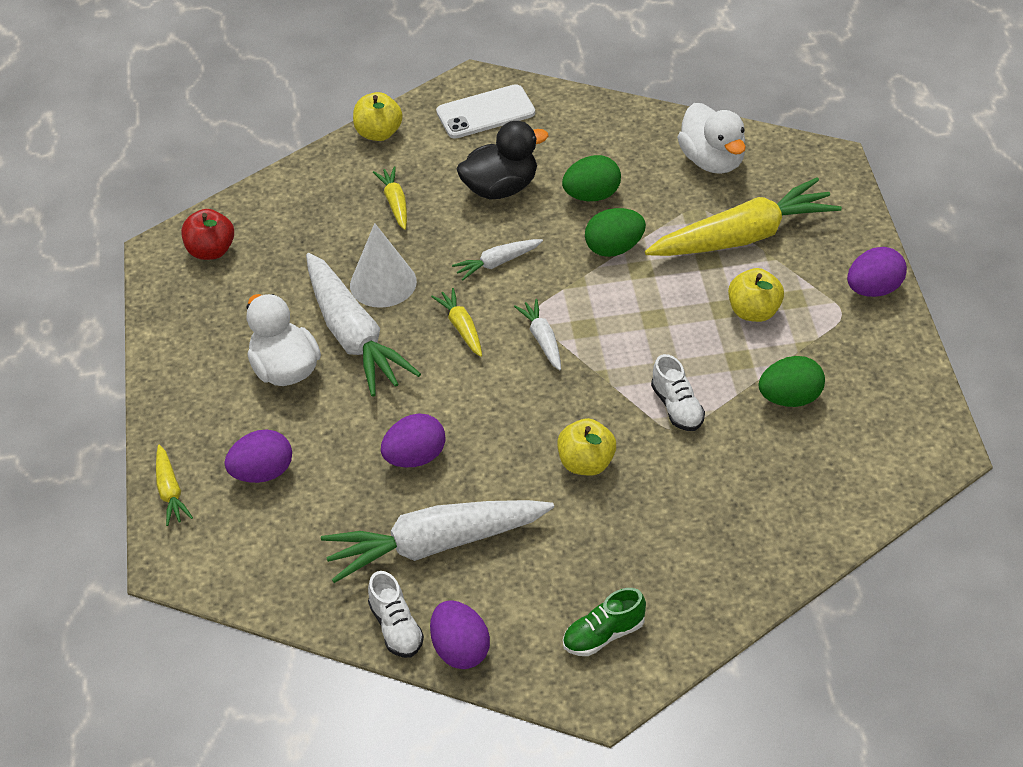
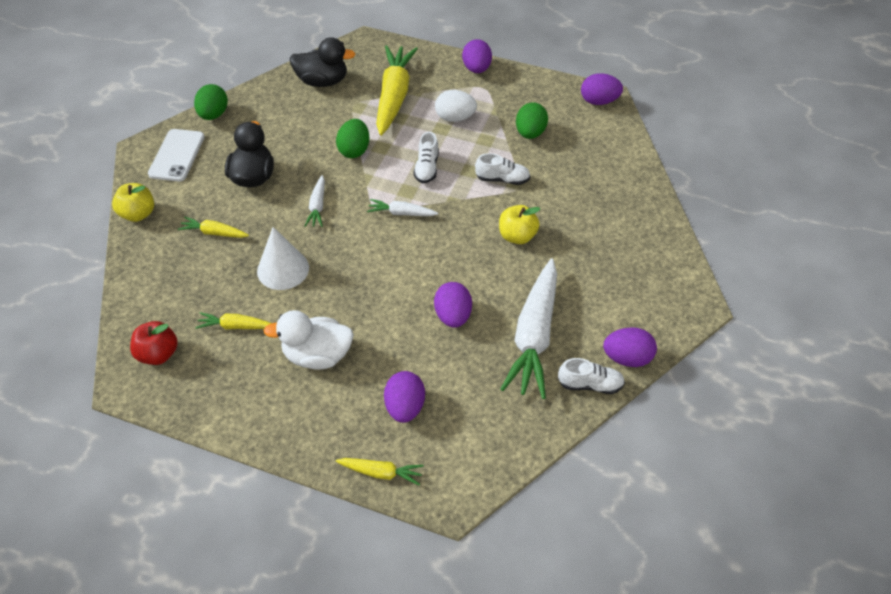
camera: 65 degrees left, 5 degrees up
white carrot [306,253,421,397] -> none
yellow carrot [431,288,482,357] -> yellow carrot moved to [195,312,270,330]
green egg [562,155,621,201] -> green egg moved to [194,84,228,120]
green shoe [563,588,646,656] -> none
white duck [677,103,746,174] -> black duck [290,37,356,87]
yellow apple [728,268,784,322] -> white egg [435,90,477,122]
none -> white shoe [413,132,439,183]
none -> purple egg [581,73,623,105]

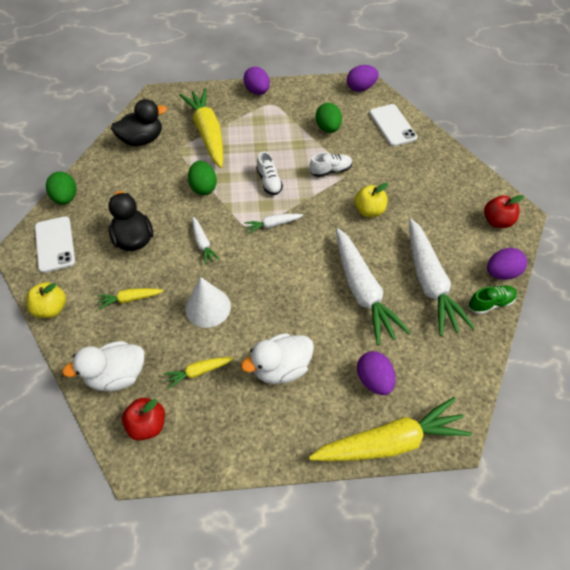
camera: 25 degrees left, 5 degrees up
yellow carrot [335,458,424,485] -> yellow carrot [309,397,472,461], size x2.14
purple egg [434,282,472,328] -> white carrot [336,228,411,346]
white egg [435,90,477,122] -> none
white shoe [558,358,625,394] -> green shoe [469,285,517,314]
none -> white duck [62,341,144,391]
none -> white phone [369,104,417,146]
none -> red apple [484,195,524,228]

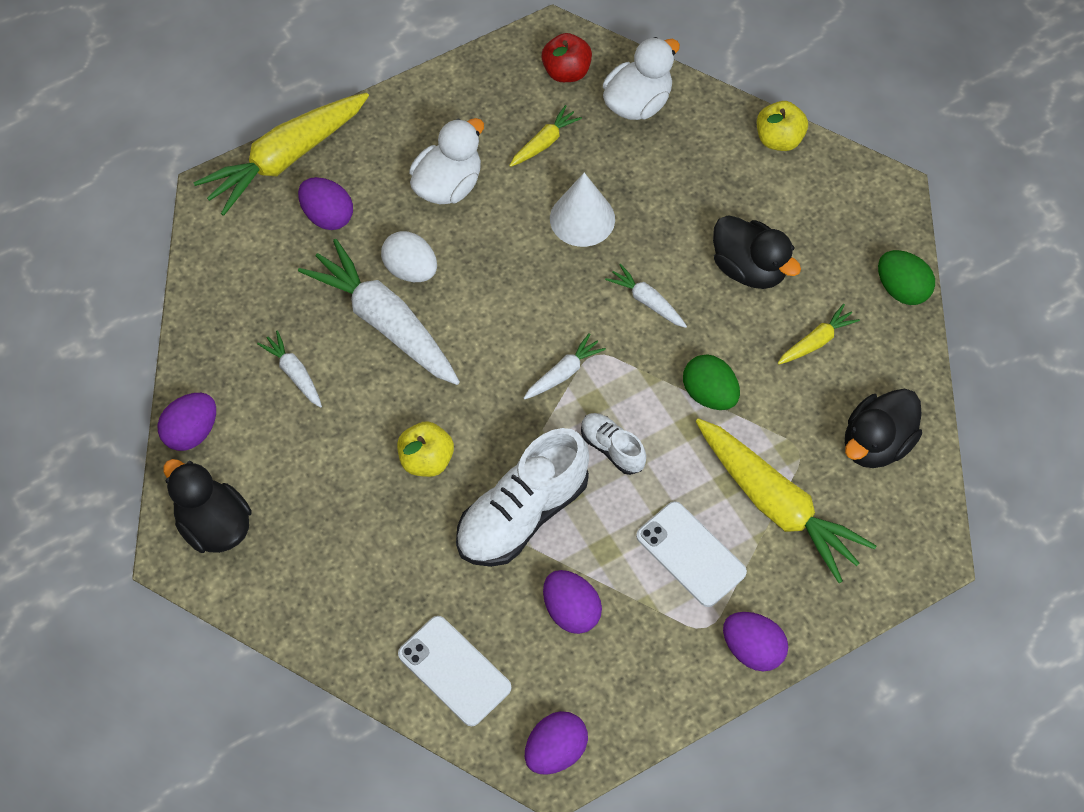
camera: 155 degrees right, 5 degrees up
white phone [35,216,75,273] -> white phone moved to [636,501,747,607]
yellow carrot [97,288,164,309] -> yellow carrot moved to [778,304,860,364]
white shoe [310,152,352,177] -> white shoe [456,428,589,567], size x1.97
green egg [316,103,342,133] -> purple egg [543,570,602,634]
white carrot [409,219,475,336] -> white carrot [257,330,322,408], size x0.47
green shoe [469,285,517,314] -> none
red apple [484,195,524,228] -> black duck [163,459,252,553]
none -> white egg [381,231,437,282]

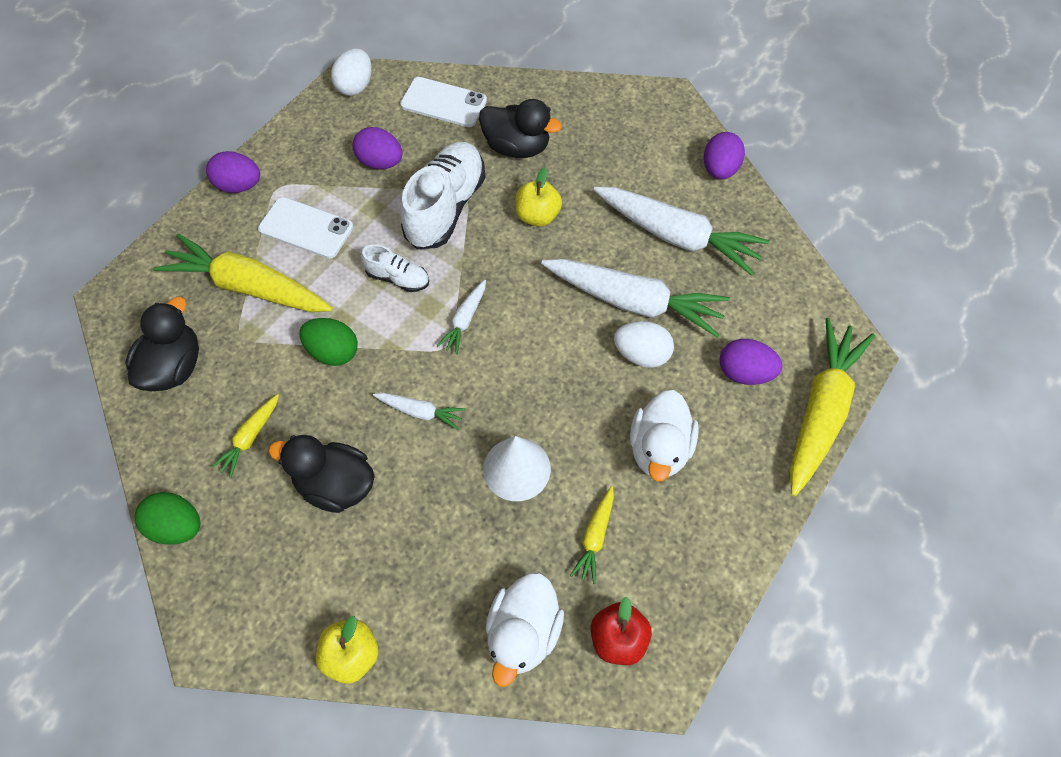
camera: 155 degrees right, 0 degrees up
black duck [163,459,252,553] -> black duck moved to [479,99,562,158]
white carrot [257,330,322,408] -> white carrot [593,187,769,276], size x2.14
purple egg [525,711,588,775] -> white egg [331,48,372,96]

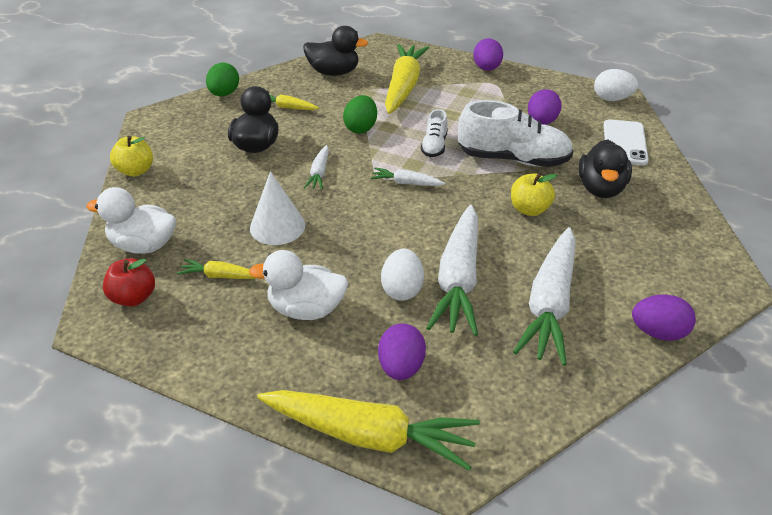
camera: 80 degrees right, 20 degrees down
white phone [258,197,353,259] -> none

